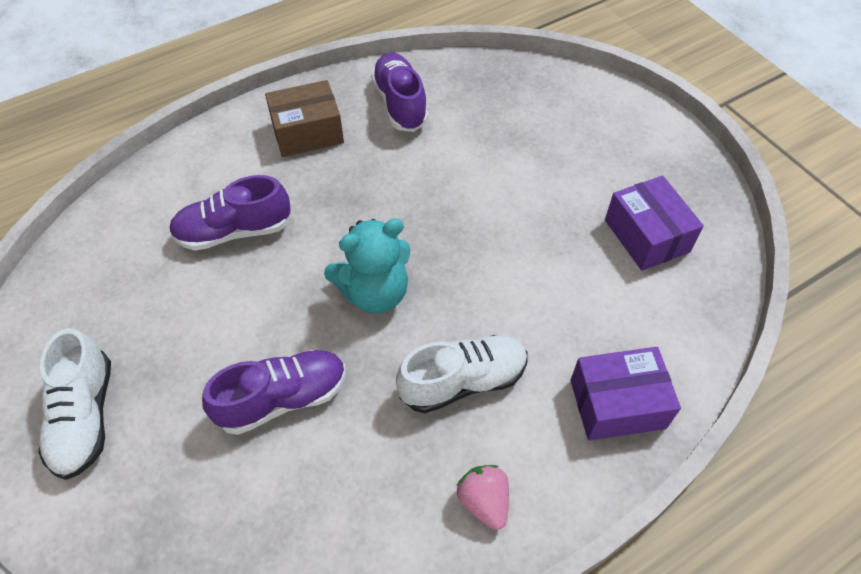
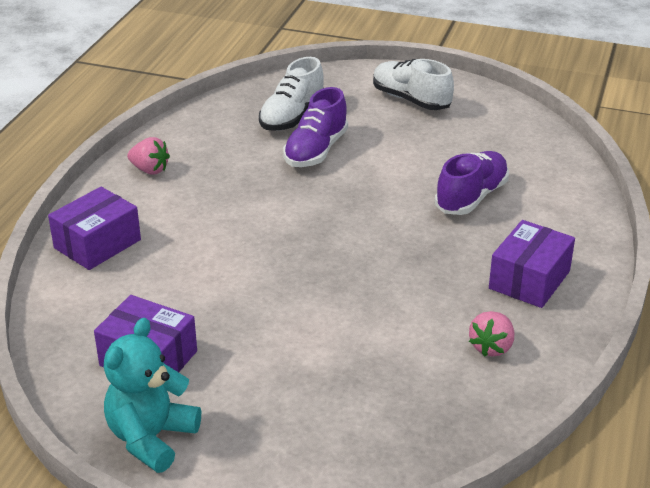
camera: 140 degrees right, 20 degrees down
brown box [265,80,344,157] -> purple box [489,220,575,308]
turquoise teddy bear [324,219,410,313] -> turquoise teddy bear moved to [104,318,201,473]
purple shoe [371,53,428,132] -> pink strawberry [469,311,515,357]
white shoe [396,335,528,413] -> white shoe moved to [259,57,324,131]

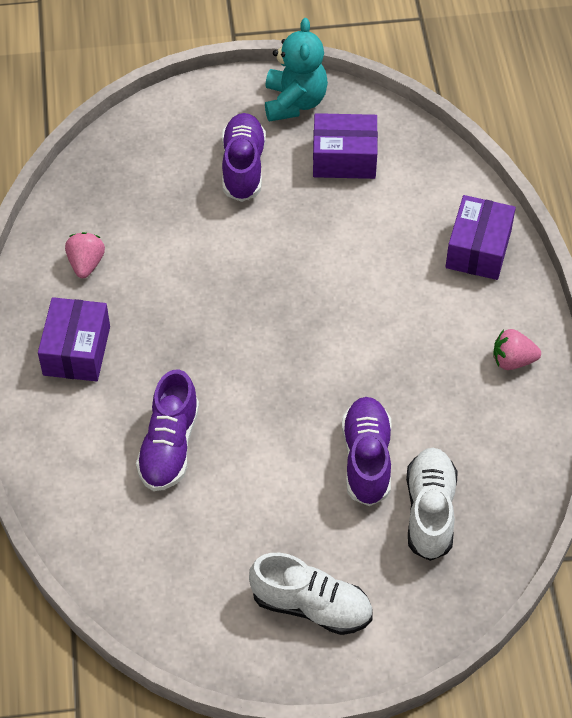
camera: 155 degrees right, 20 degrees up
none -> purple shoe [222,113,266,202]

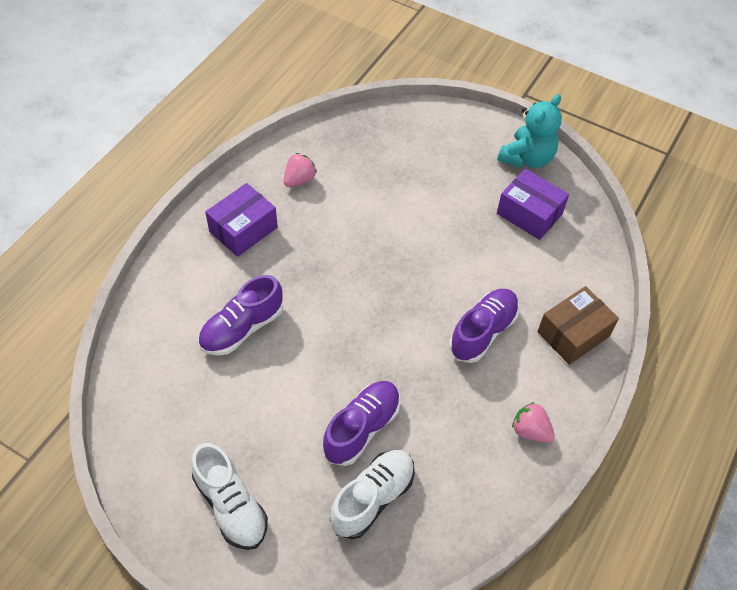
camera: 35 degrees right, 0 degrees up
purple shoe [222,113,266,202] -> purple shoe moved to [449,289,519,363]
purple box [446,195,516,280] -> brown box [537,286,619,365]

